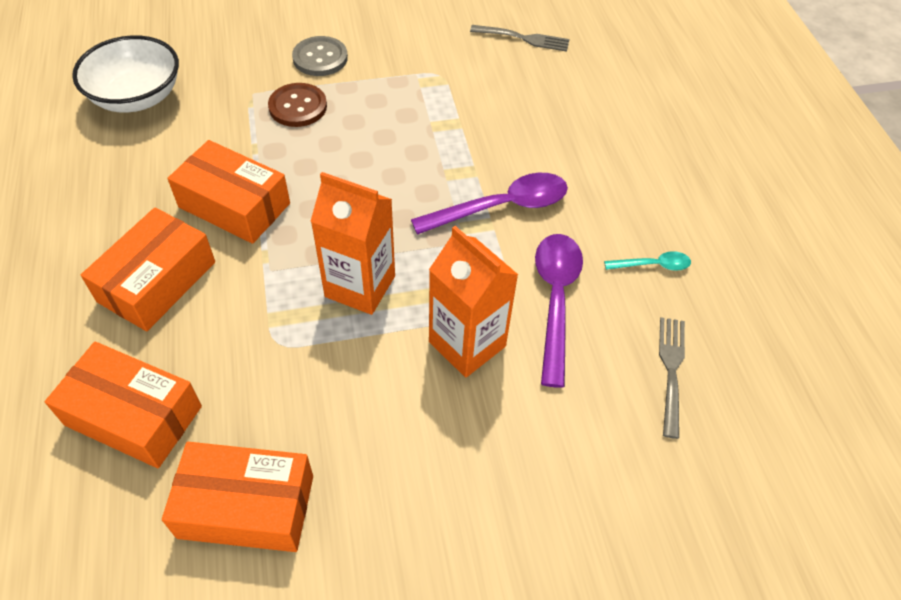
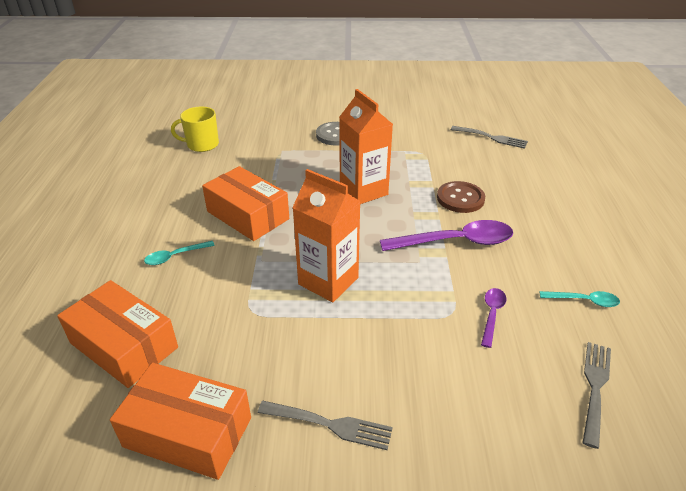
camera: 15 degrees right, 15 degrees down
white bowl [72,35,179,112] -> yellow mug [171,107,219,152]
orange box [81,207,215,331] -> turquoise spoon [144,241,215,265]
brown button [268,83,327,127] -> brown button moved to [437,181,485,213]
orange carton [429,226,518,377] -> orange carton moved to [339,89,393,204]
purple spoon [535,234,583,388] -> purple spoon [481,288,506,348], size x0.51
none -> grey fork [258,401,393,450]

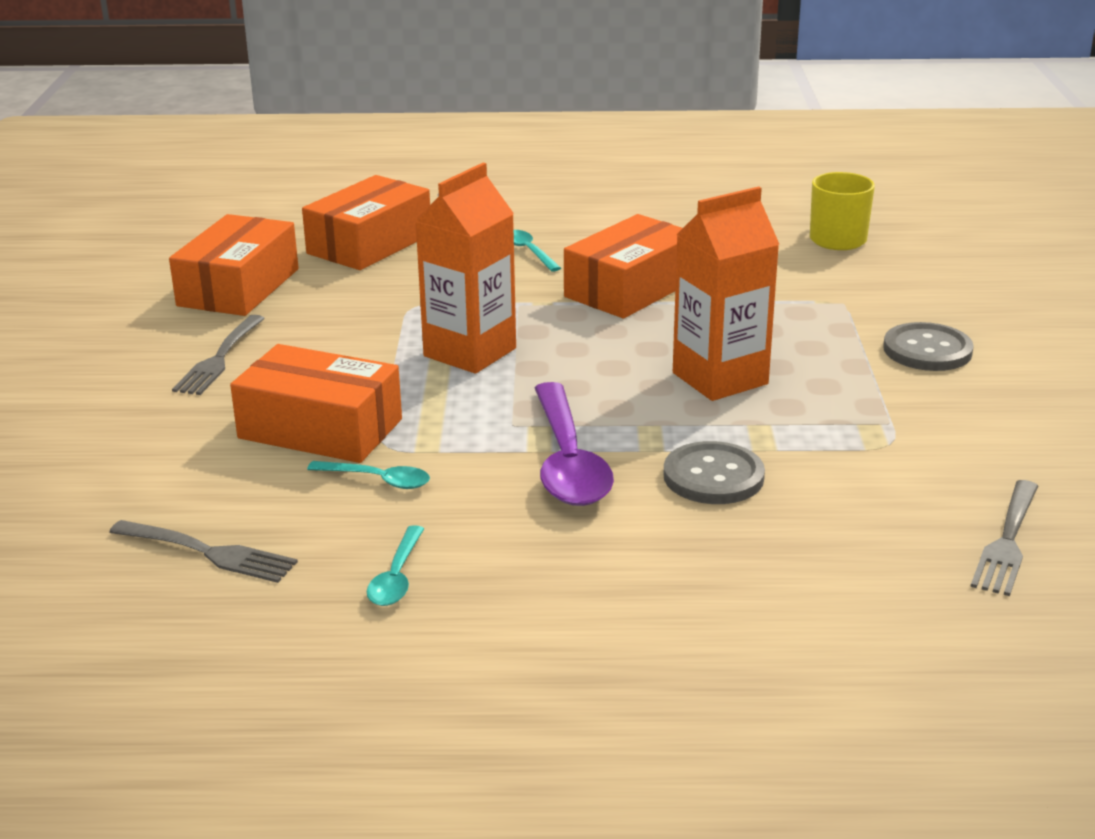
camera: 90 degrees right, 10 degrees down
brown button [437,181,485,213] -> grey button [664,441,765,504]
purple spoon [481,288,506,348] -> turquoise spoon [307,461,430,489]
none -> orange box [230,344,402,463]

